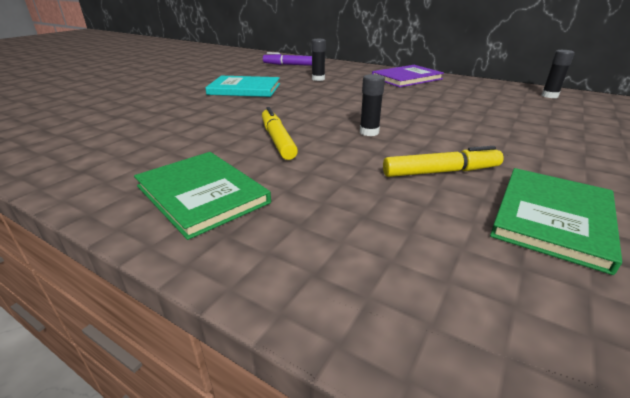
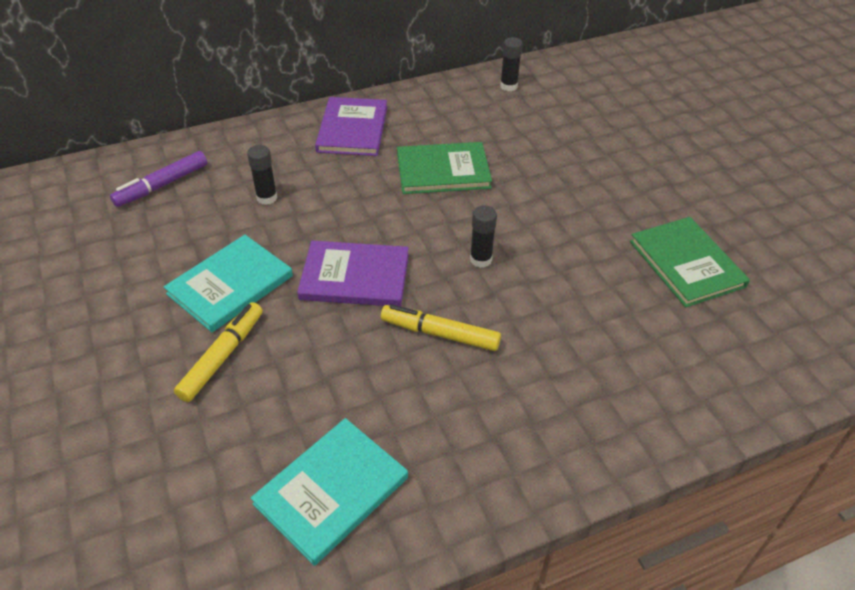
camera: 55 degrees left, 15 degrees up
green book [134,152,271,240] -> green book moved to [397,142,492,194]
yellow marker [383,146,504,177] -> yellow marker moved to [174,302,263,402]
none -> turquoise book [251,418,408,566]
none -> purple book [297,240,409,307]

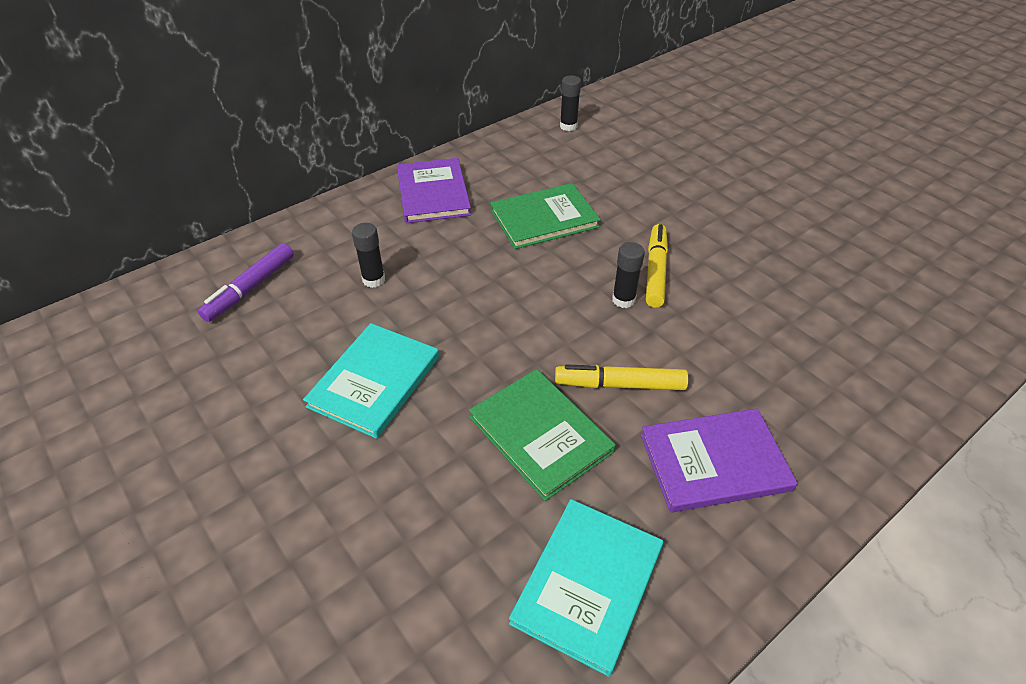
camera: 15 degrees left, 0 degrees up
yellow marker [174,302,263,402] -> yellow marker moved to [646,224,668,308]
purple book [297,240,409,307] -> purple book moved to [640,408,797,512]
green book [630,217,750,308] -> green book moved to [469,369,616,501]

